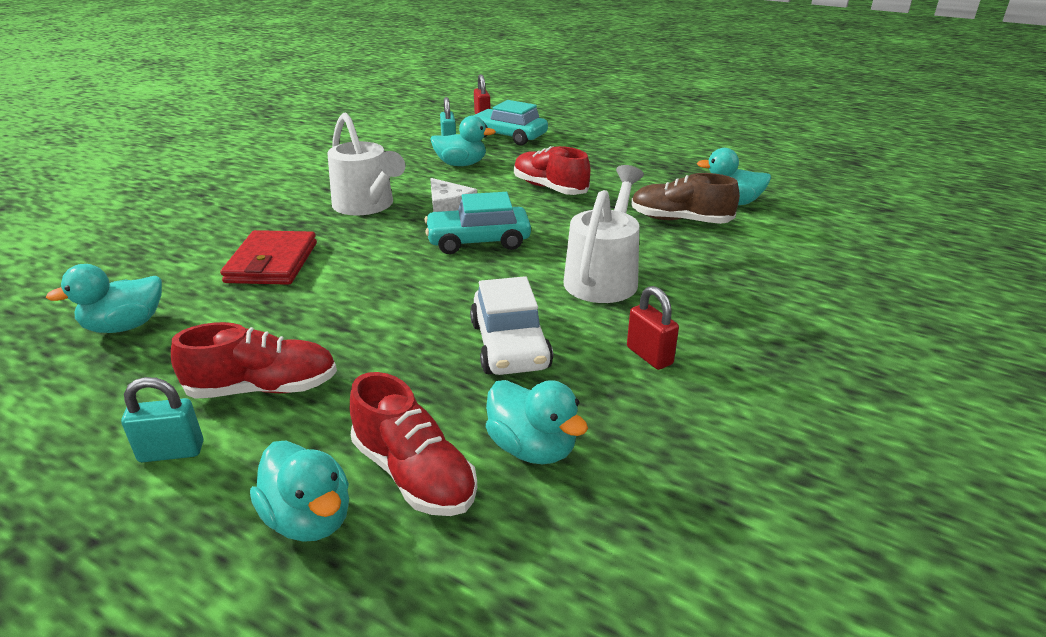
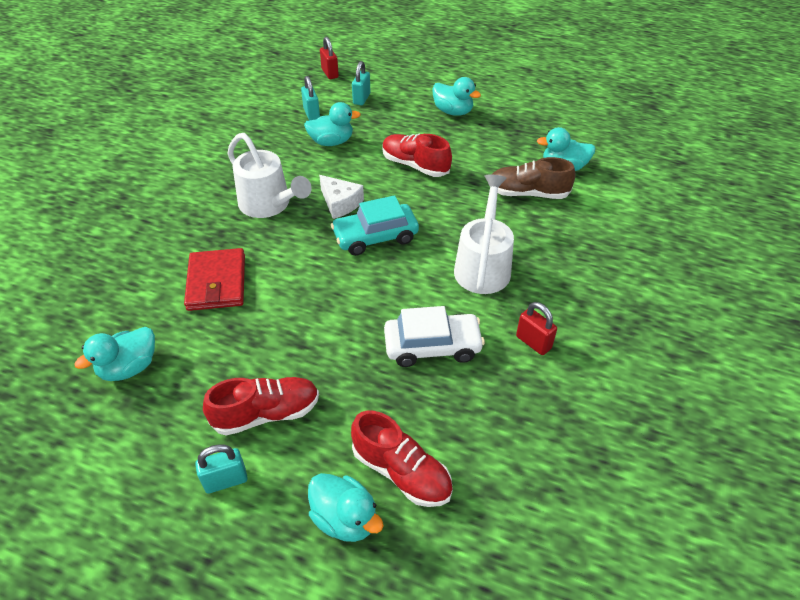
camera: 10 degrees left, 15 degrees up
white car [470,276,553,375] -> white car turned 75 degrees counterclockwise [384,306,485,367]
turquoise car [474,100,548,145] -> turquoise padlock [352,61,370,105]
turquoise duck [486,380,588,464] -> turquoise duck moved to [432,77,481,116]

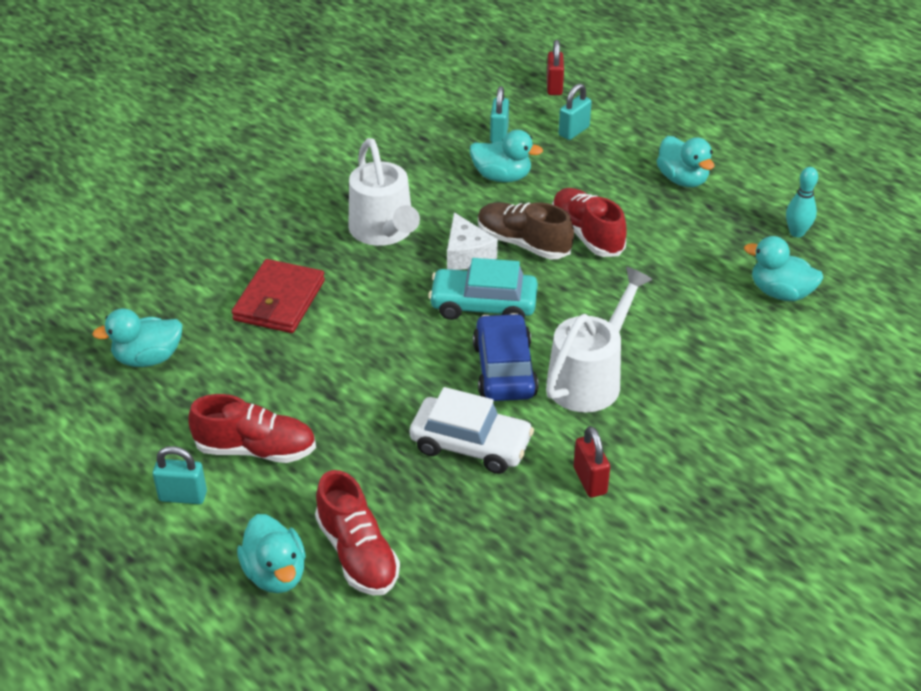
camera: 25 degrees right, 5 degrees down
brown shoe [488,157,575,199] -> brown shoe moved to [478,202,574,259]
none -> blue car [473,313,539,401]
none -> turquoise bowling pin [786,167,818,237]

